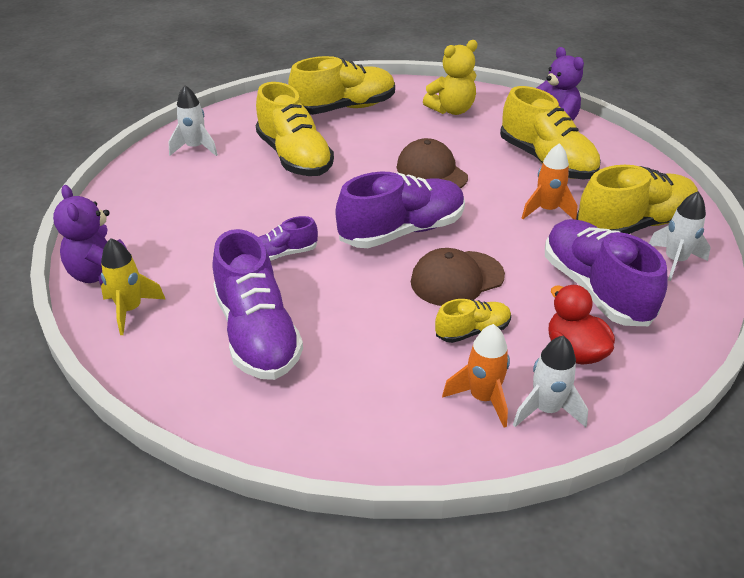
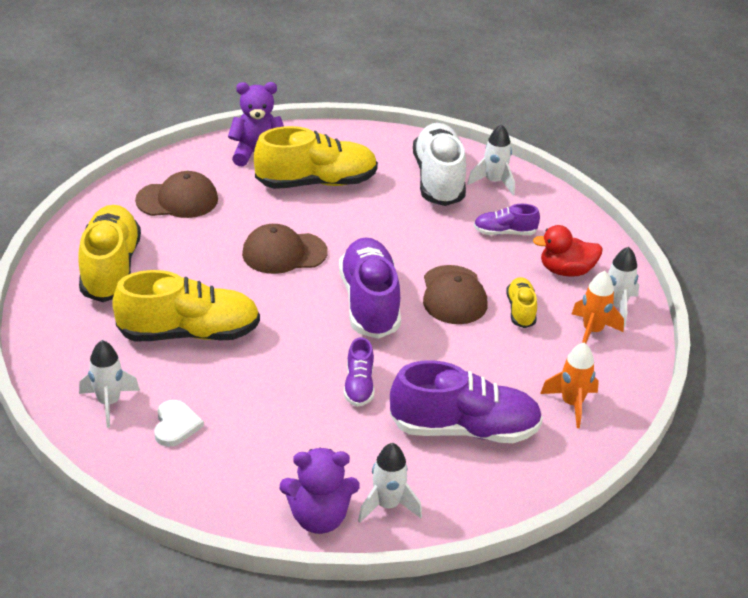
camera: 70 degrees left, 0 degrees up
yellow rocket [101,238,165,335] -> white rocket [358,443,422,523]
yellow teddy bear [423,40,478,115] -> brown cap [135,171,218,218]
orange rocket [522,143,578,220] -> orange rocket moved to [540,343,599,428]
purple shoe [545,219,668,326] -> purple shoe [474,204,540,235], size x0.50
yellow shoe [576,165,698,234] -> white shoe [413,123,466,206]
none -> white heart [154,400,204,447]

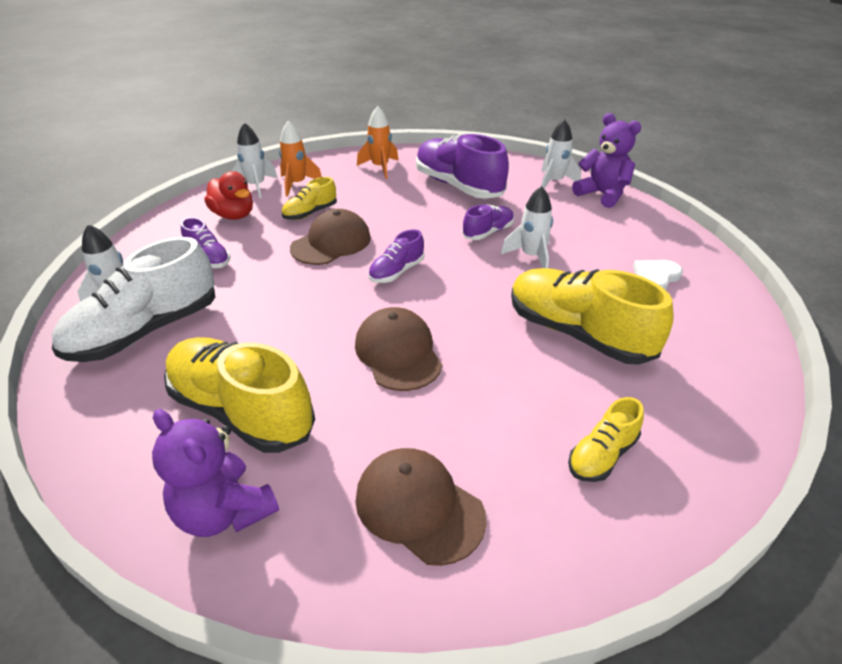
camera: 130 degrees left, 0 degrees up
yellow shoe [79,205,141,302] -> yellow shoe [568,397,644,482], size x0.50
white rocket [79,340,140,428] -> white rocket moved to [501,186,553,268]
brown cap [242,224,328,274] -> brown cap turned 150 degrees counterclockwise [355,307,442,391]
purple shoe [339,237,401,339] -> purple shoe [368,229,424,283], size x0.50

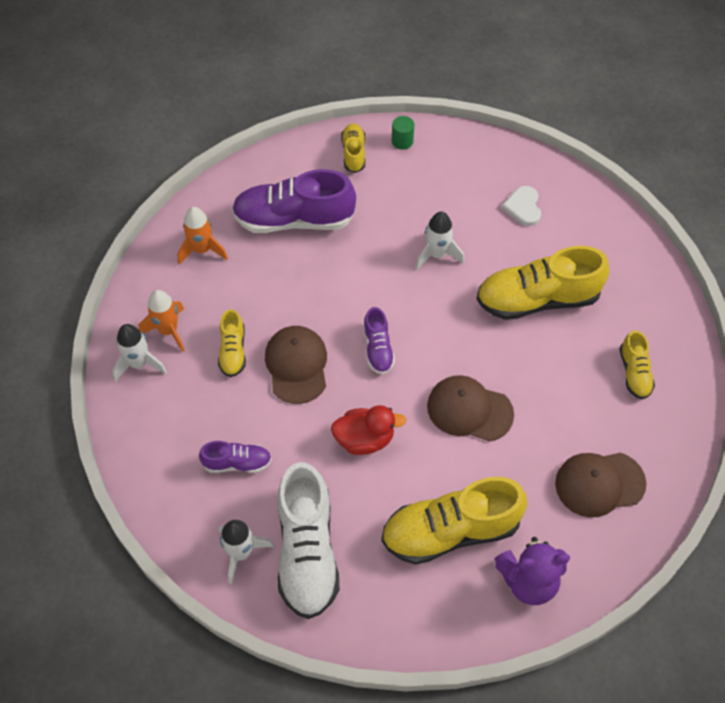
camera: 50 degrees left, 20 degrees up
red duck [204,171,253,220] -> red duck moved to [331,405,406,455]
purple shoe [462,205,514,240] -> none
white rocket [541,119,581,189] -> yellow shoe [341,123,365,173]
purple teddy bear [572,113,641,208] -> green cylinder [392,116,414,150]

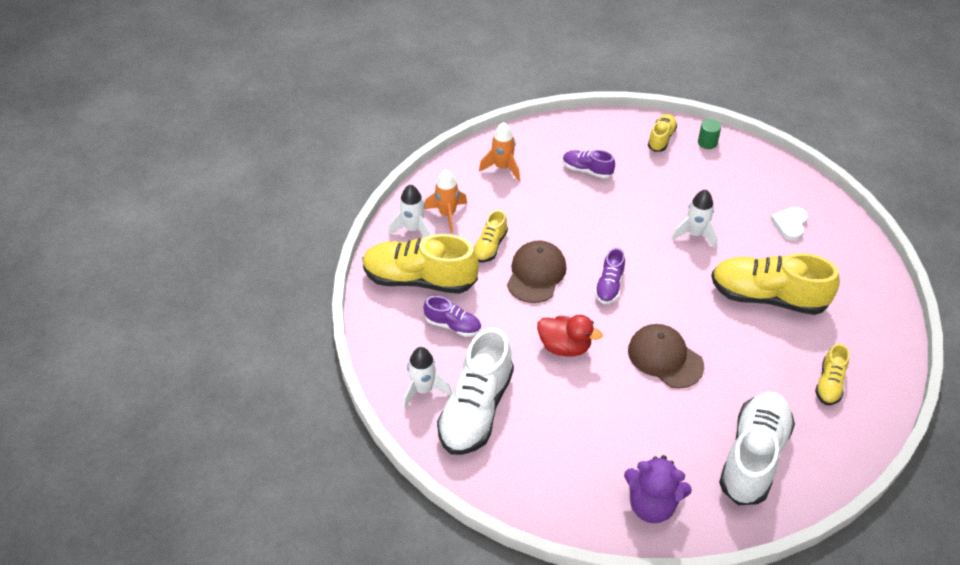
camera: 25 degrees right, 10 degrees down
purple shoe [232,169,356,233] -> purple shoe [563,150,615,178], size x0.50
yellow shoe [381,477,527,565] -> yellow shoe moved to [362,234,479,294]
brown cap [555,453,646,518] -> white shoe [719,391,795,505]

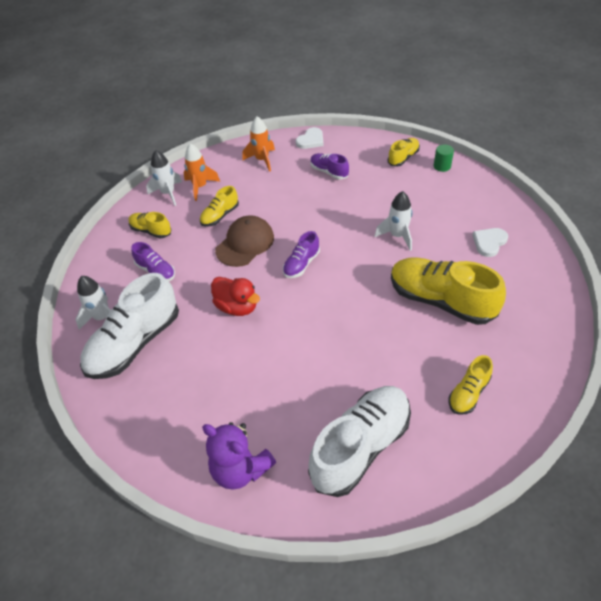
camera: 20 degrees right, 0 degrees up
yellow shoe [362,234,479,294] -> yellow shoe [129,212,171,239], size x0.50
brown cap [628,324,704,389] -> none
none -> white heart [296,127,323,149]

